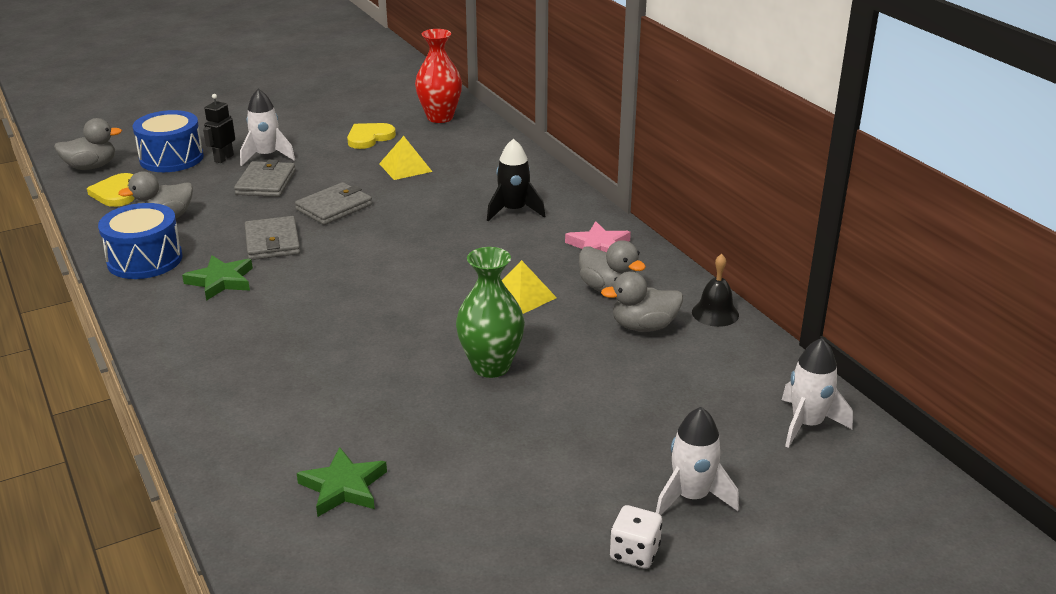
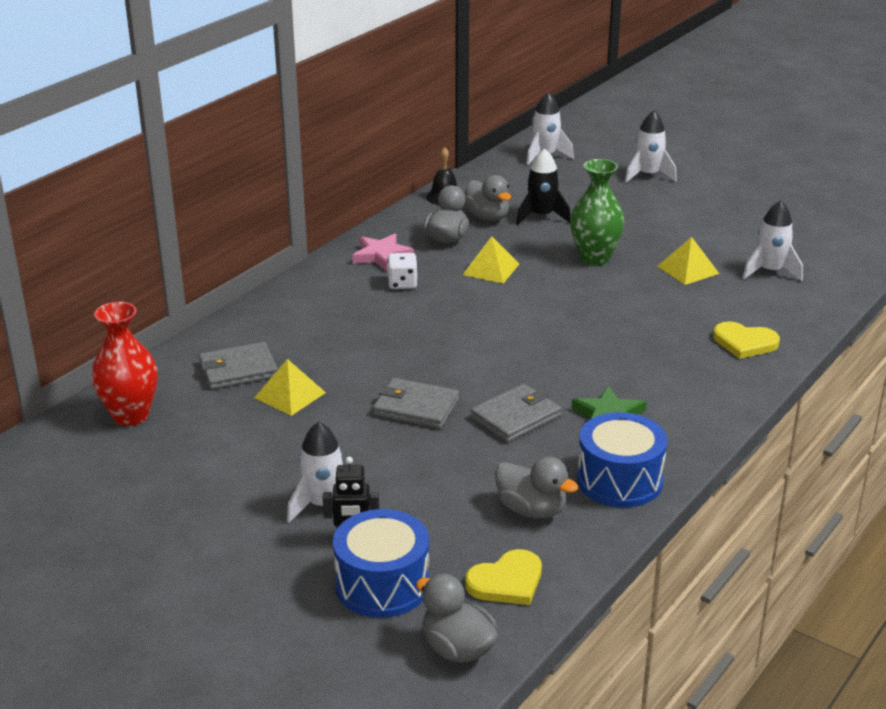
camera: 115 degrees left, 0 degrees up
grey wallet [234,159,296,197] -> grey wallet moved to [199,342,278,389]
green star [297,447,387,517] -> white rocket [743,200,803,282]
yellow heart [347,123,396,149] -> yellow heart moved to [713,321,780,359]
black rocket [487,139,545,222] -> black rocket moved to [516,148,571,225]
white dice [610,505,662,569] -> white dice moved to [387,253,418,289]
none -> yellow pyramid [657,237,719,285]

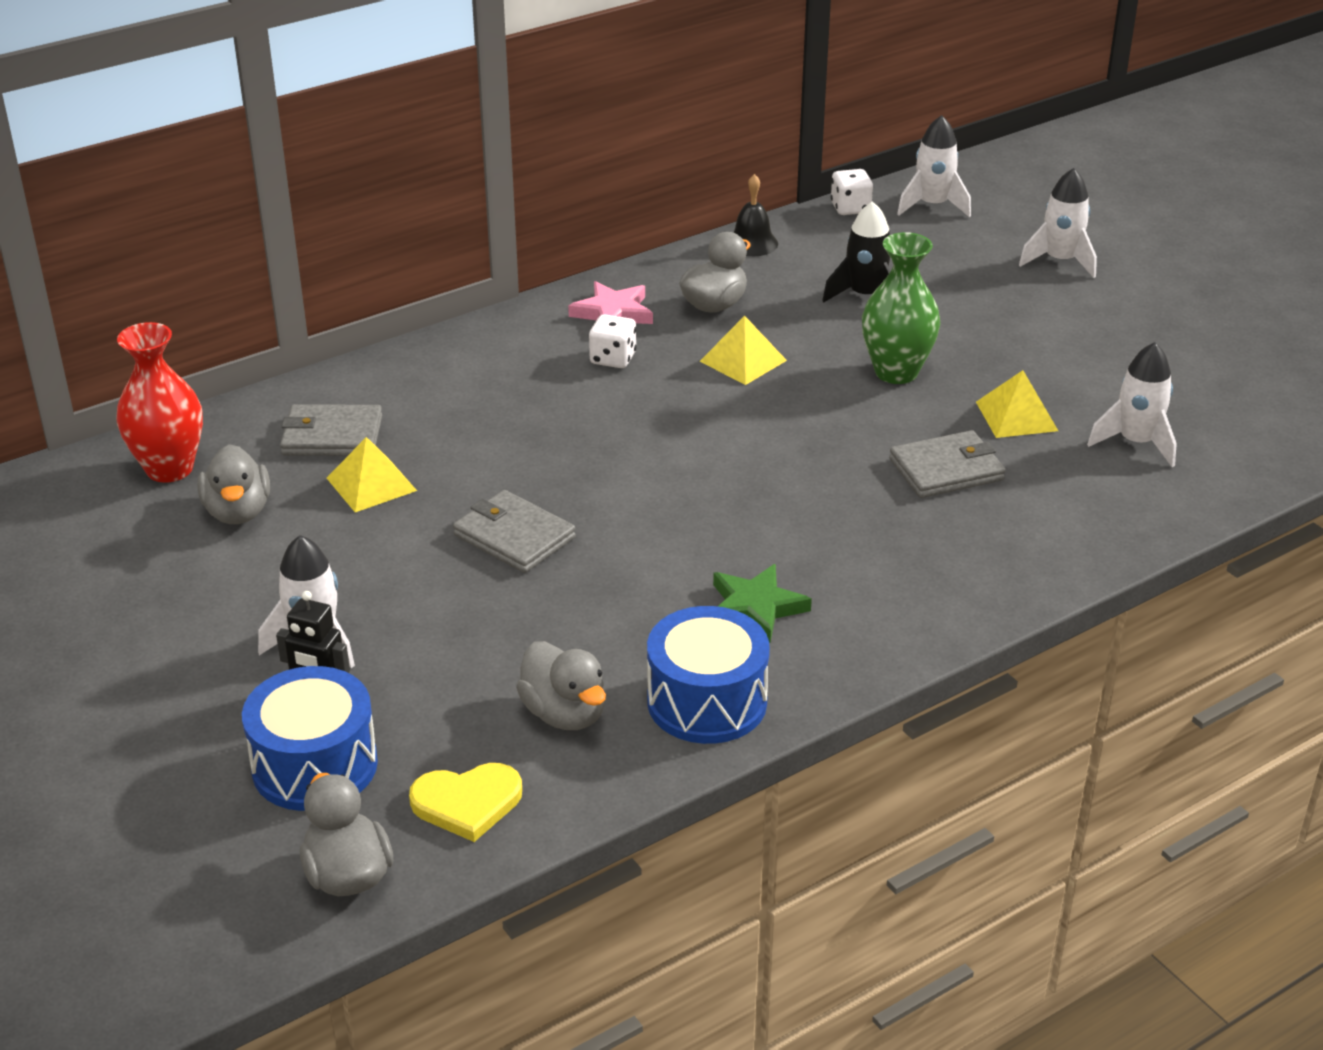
camera: 20 degrees right, 5 degrees up
grey duck [464,175,511,221] -> grey duck moved to [198,444,270,524]
grey wallet [471,384,561,442] -> grey wallet moved to [889,430,1006,498]
yellow heart [713,321,780,359] -> none
none -> white dice [831,169,873,215]

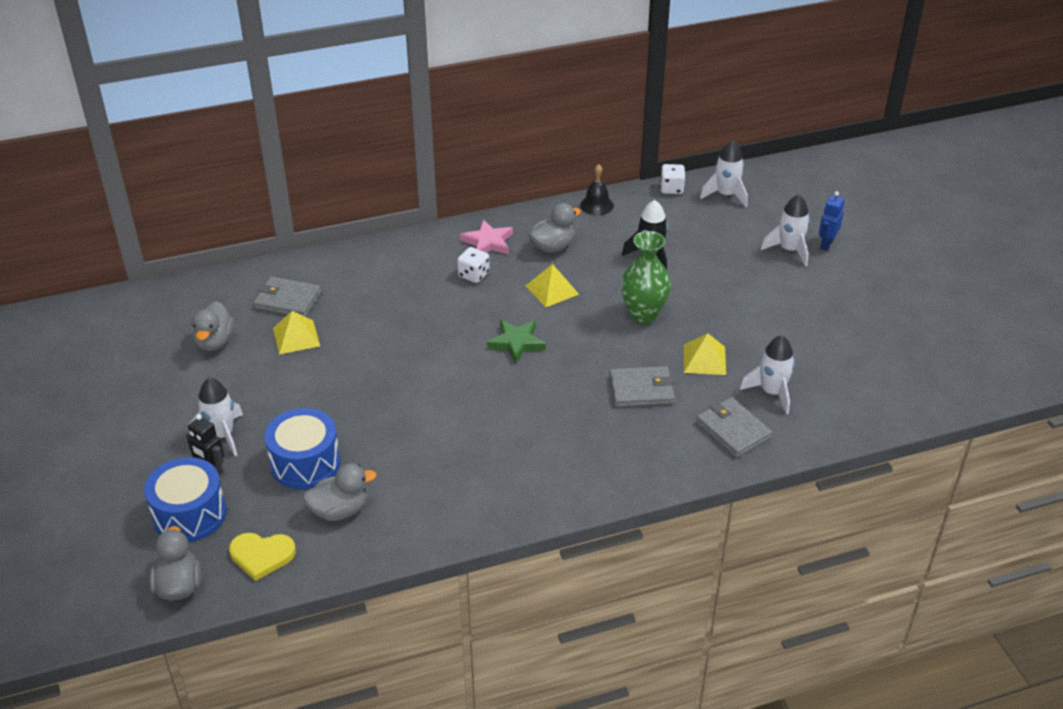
camera: 15 degrees right, 5 degrees up
red vase [116,322,203,483] -> none
grey wallet [453,490,576,573] -> grey wallet moved to [696,397,773,458]
grey duck [516,641,606,730] -> grey duck turned 90 degrees counterclockwise [303,463,377,521]
blue drum [647,606,770,744] -> blue drum moved to [265,408,340,489]
green star [713,564,812,643] -> green star moved to [487,319,546,364]
none -> blue robot [819,191,845,251]

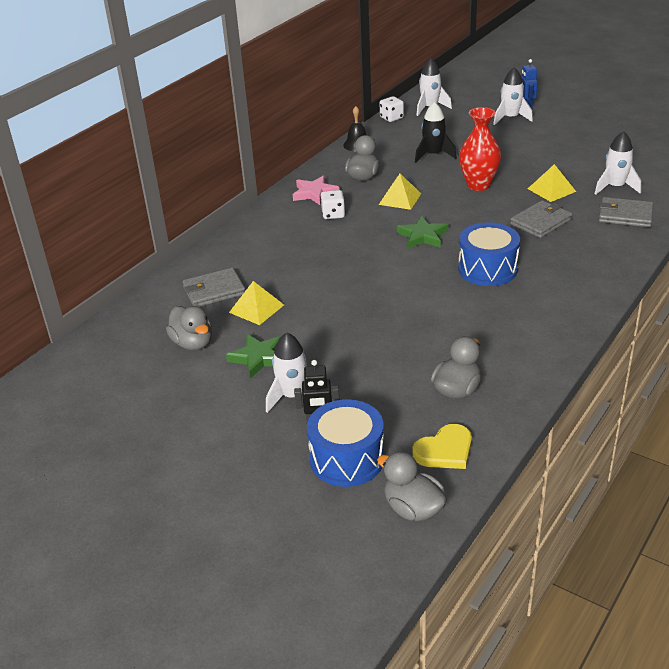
camera: 35 degrees left, 5 degrees down
blue drum [265,408,340,489] -> blue drum moved to [458,222,520,286]
green vase [621,231,671,324] -> red vase [459,107,501,191]
none -> green star [226,334,281,379]

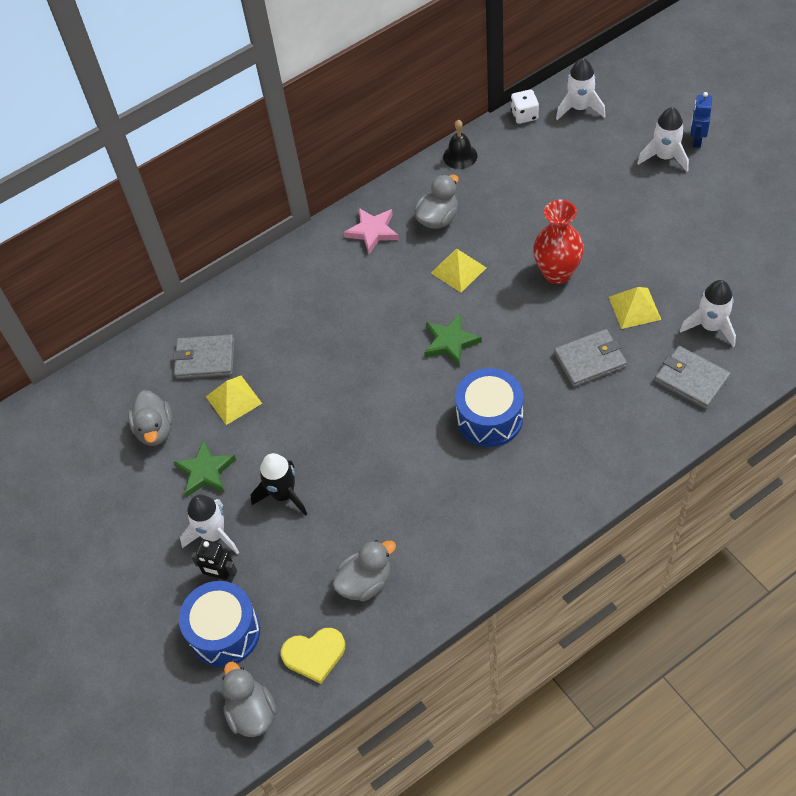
camera: 25 degrees right, 20 degrees up
white dice [320,190,345,219] -> none
black rocket [415,102,457,163] -> black rocket moved to [250,453,307,516]

